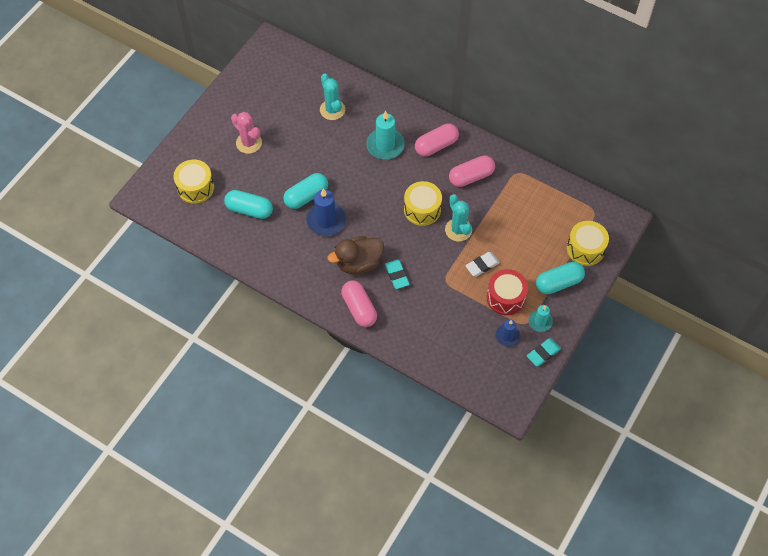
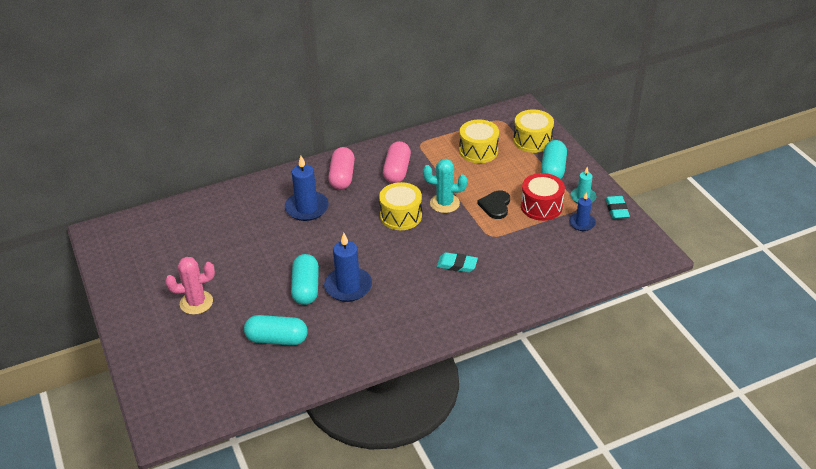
camera: 55 degrees left, 20 degrees down
yellow drum [174,160,214,204] -> yellow drum moved to [459,120,499,163]
turquoise capsule [224,190,273,219] -> turquoise capsule turned 45 degrees clockwise [244,315,308,346]
turquoise cactus [320,73,345,120] -> none
brown duck [327,236,384,274] -> none
pink capsule [341,280,377,327] -> none
turquoise candle [366,111,405,159] -> blue candle [285,156,329,221]
white eraser [465,252,500,277] -> black heart [477,190,510,219]

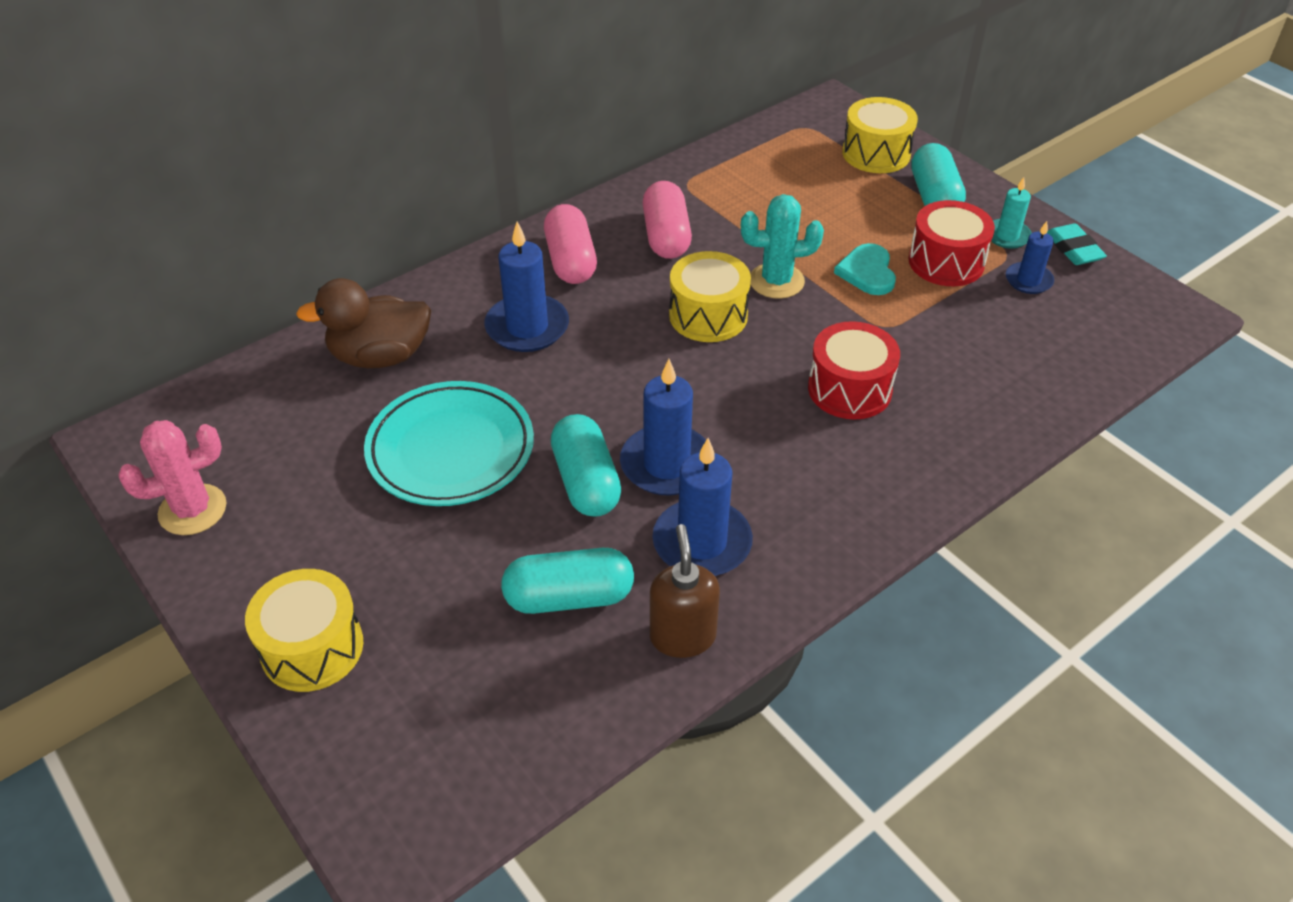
camera: 15 degrees left, 5 degrees up
pink cactus [165,257,215,315] -> pink cactus moved to [118,420,226,535]
turquoise eraser [437,252,478,273] -> red drum [808,321,900,420]
yellow drum [459,120,499,163] -> yellow drum moved to [245,569,363,692]
black heart [477,190,510,219] -> turquoise heart [834,243,896,295]
none -> brown duck [296,278,431,368]
none -> turquoise plate [364,381,534,506]
none -> brown soap dispenser [650,524,720,658]
none -> blue candle [652,438,753,576]

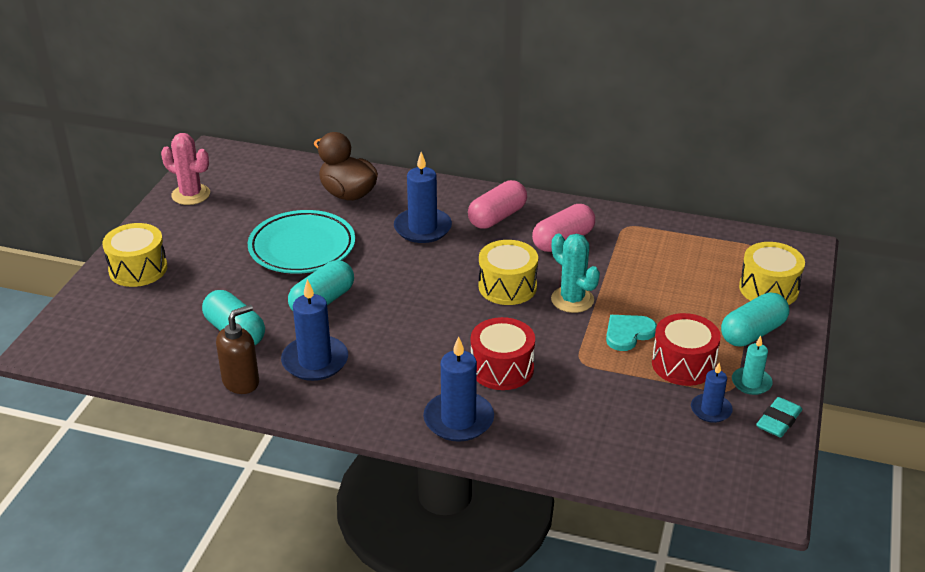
camera: 55 degrees right, 10 degrees down
blue candle [620,359,706,495] -> blue candle moved to [423,336,494,442]

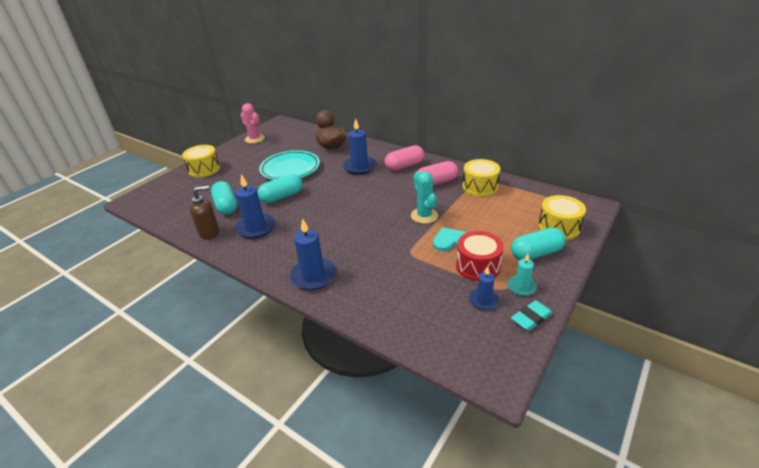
camera: 20 degrees right, 0 degrees up
red drum [471,317,535,390] -> none
yellow drum [478,240,538,305] -> yellow drum moved to [463,159,500,197]

